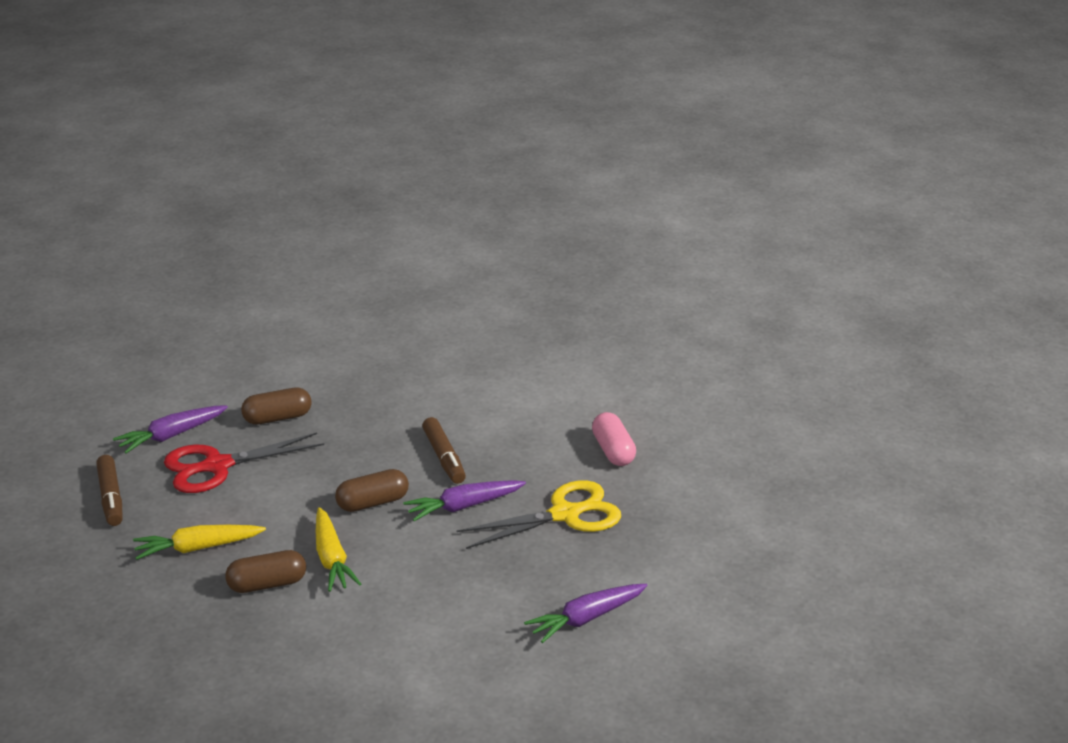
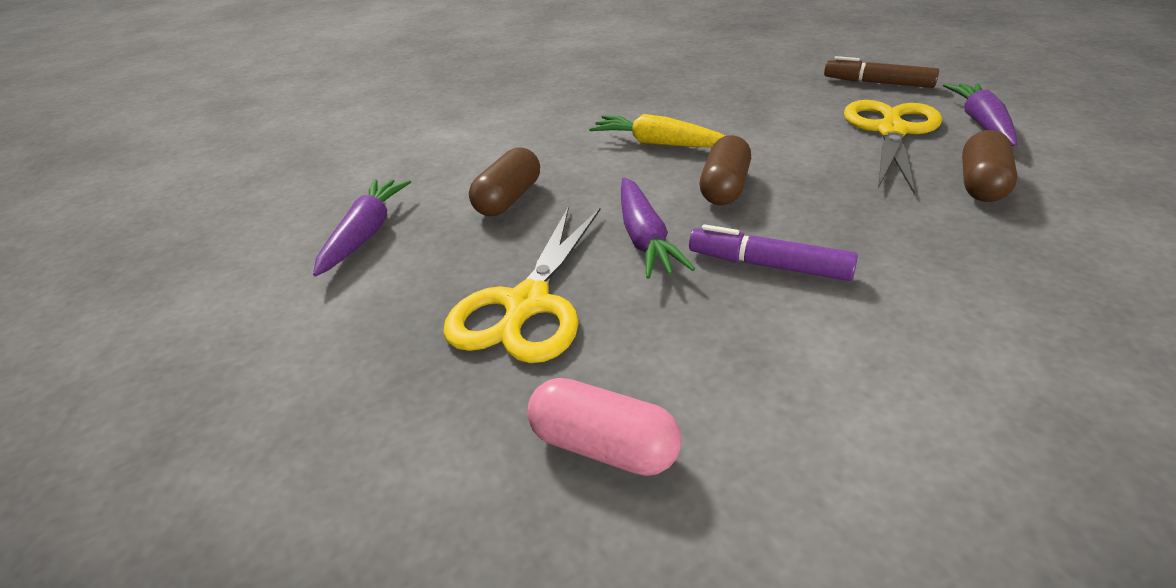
camera: 135 degrees right, 5 degrees up
yellow carrot [133,525,266,560] -> none
red scissors [164,432,324,493] -> yellow scissors [844,100,942,195]
brown capsule [225,550,306,593] -> brown capsule moved to [469,148,540,216]
purple carrot [403,480,526,521] -> purple carrot turned 150 degrees clockwise [621,178,695,279]
brown marker [422,417,466,484] -> purple marker [689,224,858,281]

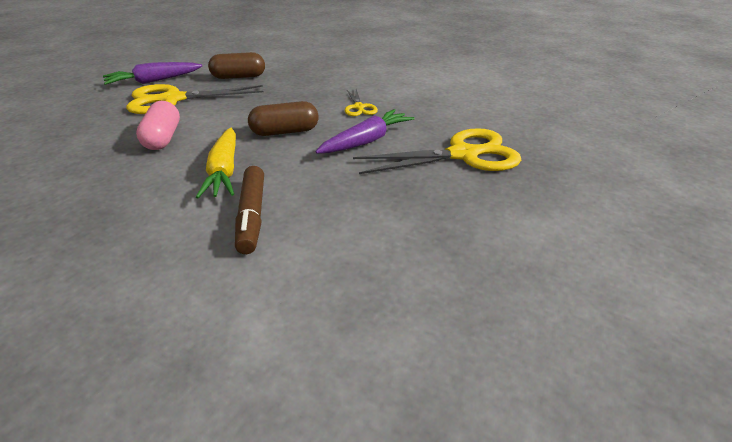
camera: 125 degrees left, 0 degrees up
purple carrot [313,179,411,277] -> none
brown capsule [469,148,540,216] -> none
pink capsule [527,378,682,476] -> pink capsule moved to [136,101,180,150]
purple marker [689,224,858,281] -> yellow scissors [345,89,378,116]
brown marker [824,56,939,88] -> brown marker moved to [235,166,264,254]

